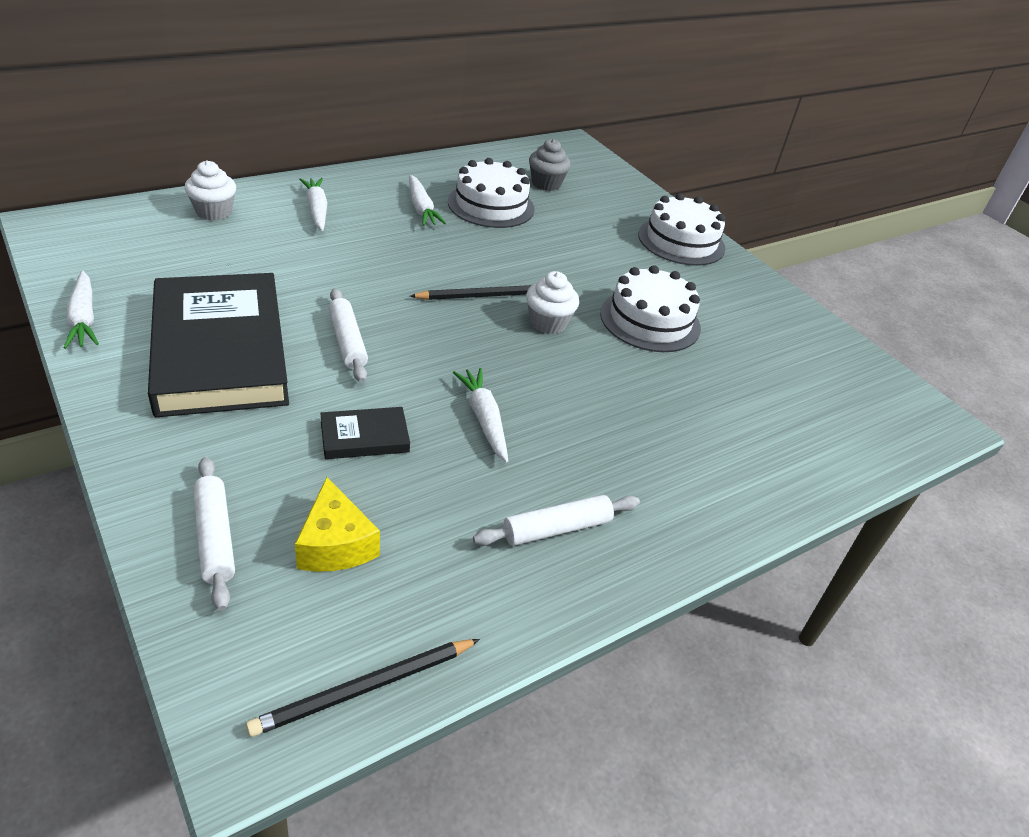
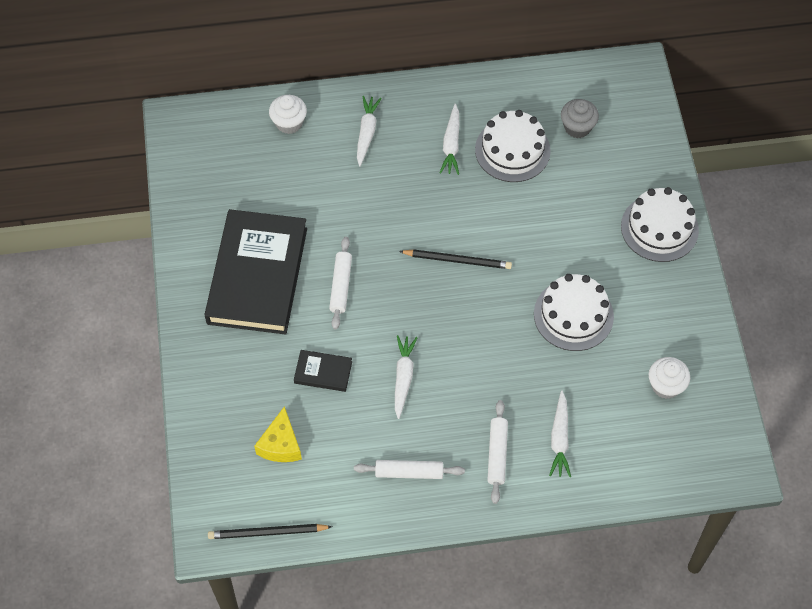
camera: 30 degrees right, 20 degrees up
white carrot [64,271,99,349] -> white carrot moved to [549,391,571,477]
white rolling pin [193,457,235,611] -> white rolling pin moved to [487,400,508,504]
white cupcake [526,271,579,334] -> white cupcake moved to [649,357,690,399]

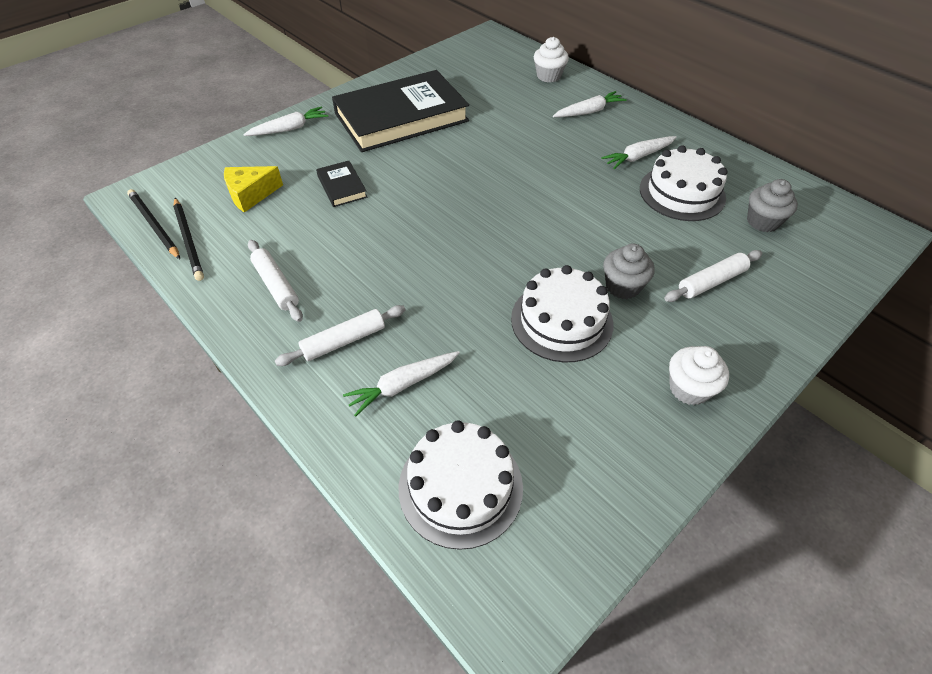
camera: 55 degrees right, 10 degrees down
white rolling pin [329,237,352,330] -> white rolling pin moved to [664,250,762,302]
white carrot [395,335,418,419] -> white carrot moved to [243,107,328,136]
black pencil [399,249,512,269] -> black pencil moved to [173,198,204,281]
white cake [621,187,699,262] -> white cake moved to [399,420,523,550]
white cupcake [649,357,690,399] -> white cupcake moved to [669,346,729,405]
none -> grey cupcake [603,243,655,299]

